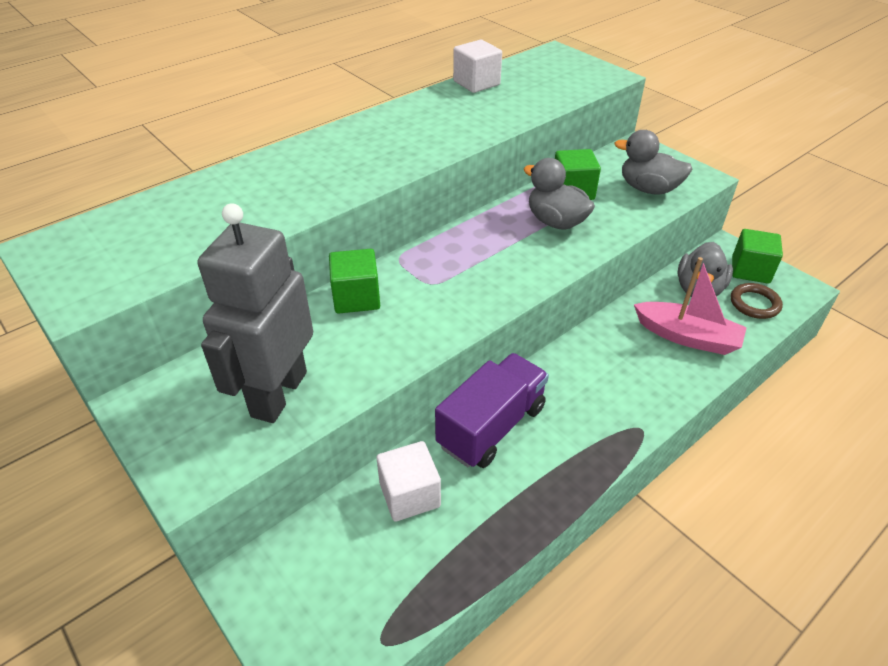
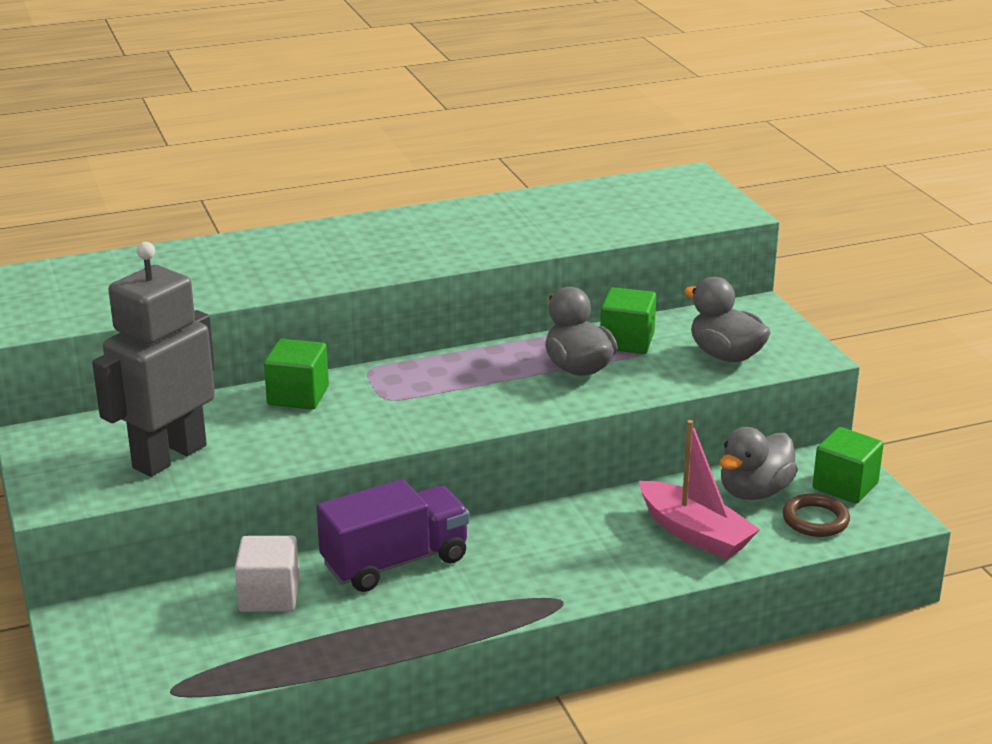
camera: 20 degrees right, 15 degrees down
white cube [453,40,502,93] -> none

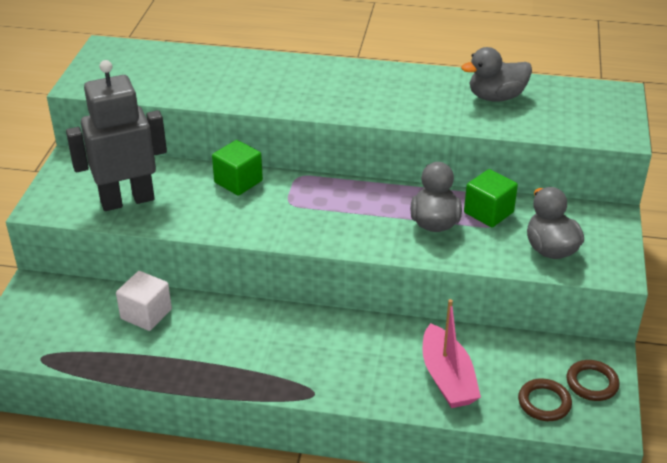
camera: 30 degrees right, 10 degrees up
purple truck [317,479,470,592] -> none
grey duck [720,427,798,500] -> grey duck moved to [461,47,532,102]
green cube [813,427,884,504] -> brown ring [567,360,620,401]

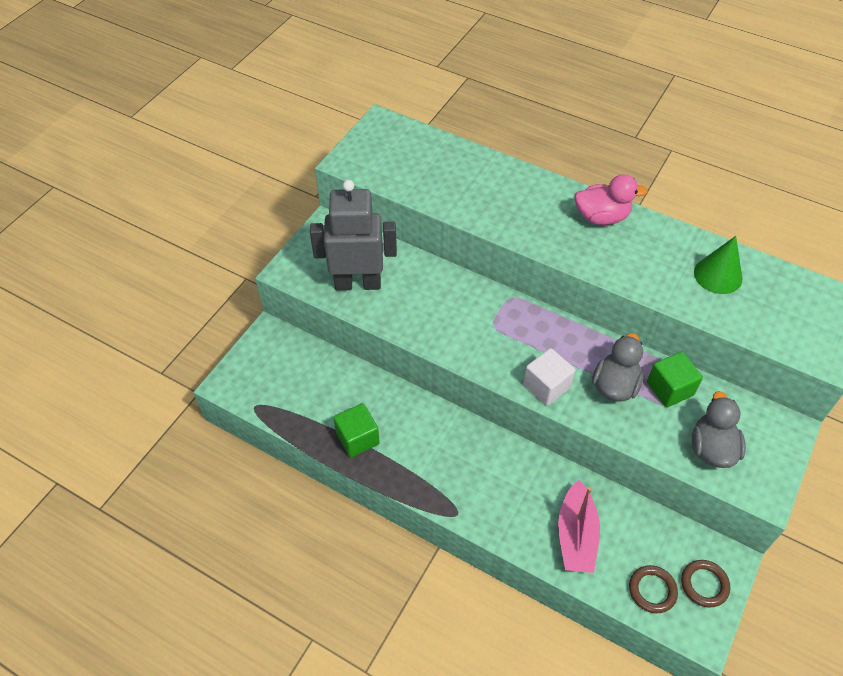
camera: 20 degrees right, 15 degrees up
white cube [116,271,172,331] -> white cube moved to [523,348,575,406]
green cube [212,140,263,196] -> green cube moved to [334,403,380,458]
grey duck [461,47,532,102] -> green cone [694,236,742,294]
none -> pink duck [575,174,648,225]

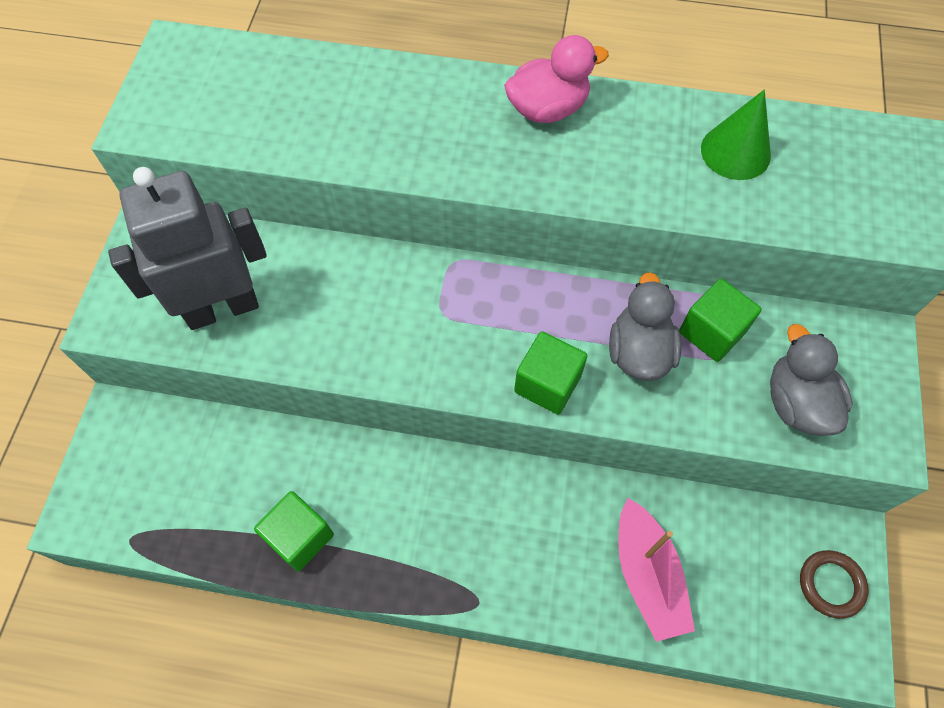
camera: 20 degrees left, 10 degrees up
white cube [523,348,575,406] -> green cube [514,331,588,414]
brown ring [629,565,678,613] -> none

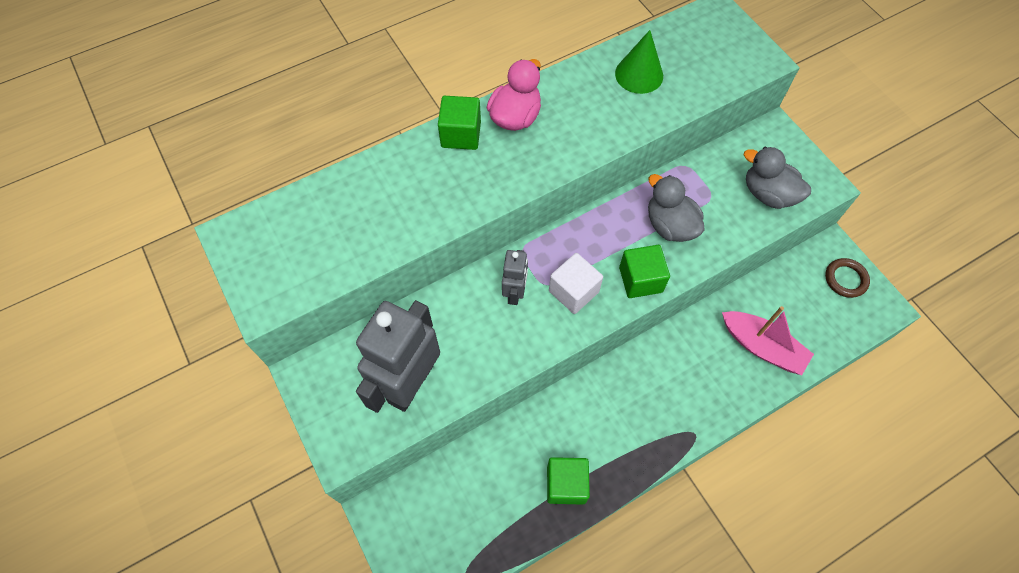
camera: 40 degrees left, 0 degrees up
green cube [679,279,762,362] -> green cube moved to [438,96,481,150]
none -> grey robot [502,250,528,305]
none -> white cube [549,253,603,314]

